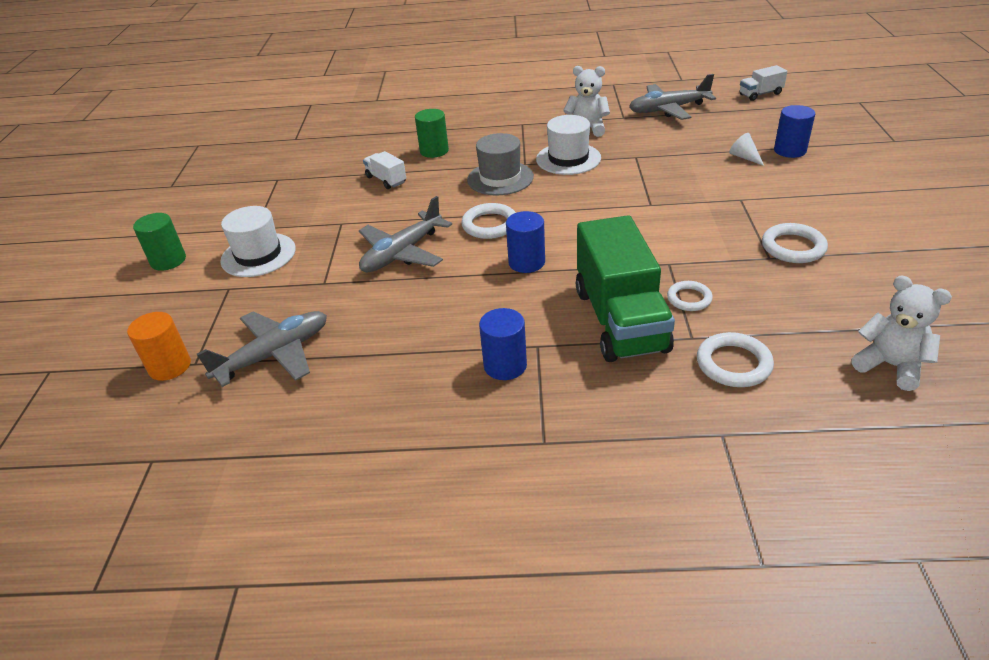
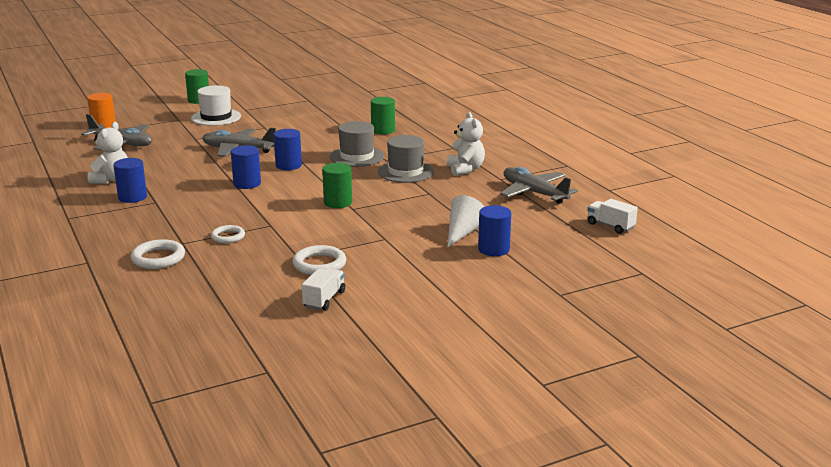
camera: 60 degrees right, 15 degrees down
white truck [363,151,406,189] -> white truck moved to [302,268,345,310]
white ring [461,203,516,239] -> blue cylinder [274,129,302,170]
white hat [536,115,601,175] -> grey hat [378,135,434,183]
green truck [576,215,675,362] -> none
white cone [729,133,764,166] -> white cone [447,195,485,248], size x1.61
white teddy bear [851,276,952,391] -> white teddy bear moved to [88,122,128,184]
none -> green cylinder [322,163,352,208]

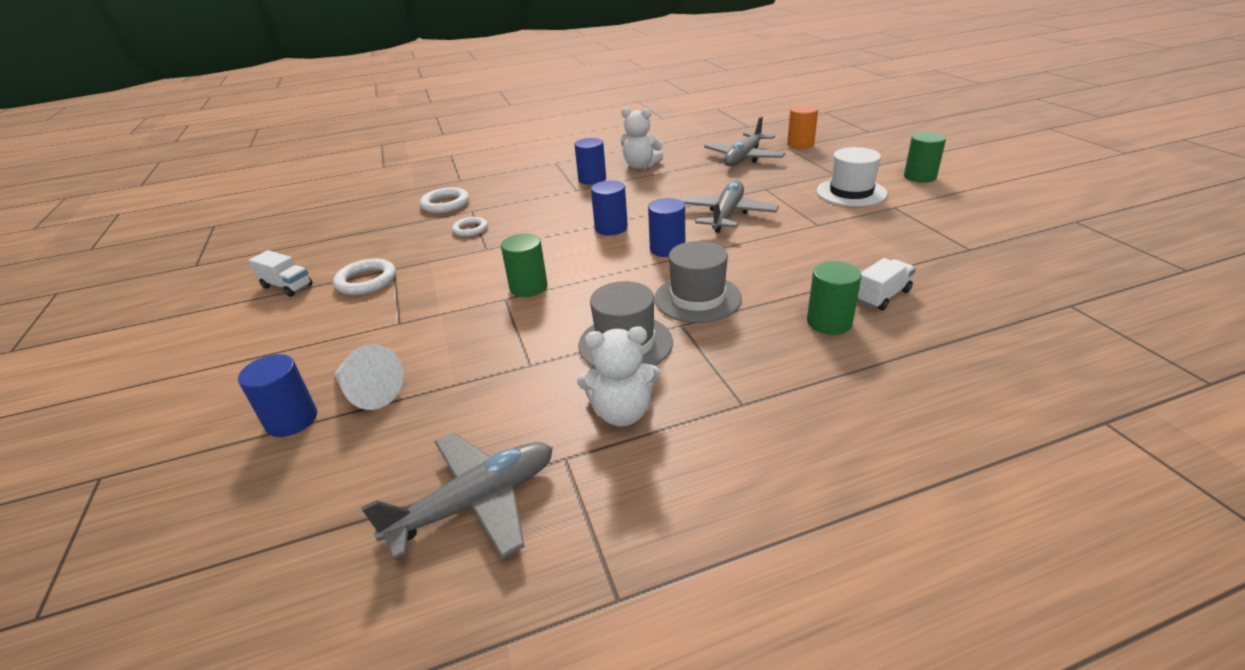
camera: 100 degrees right, 10 degrees up
white truck [587,199,638,234] -> white truck moved to [857,258,916,311]

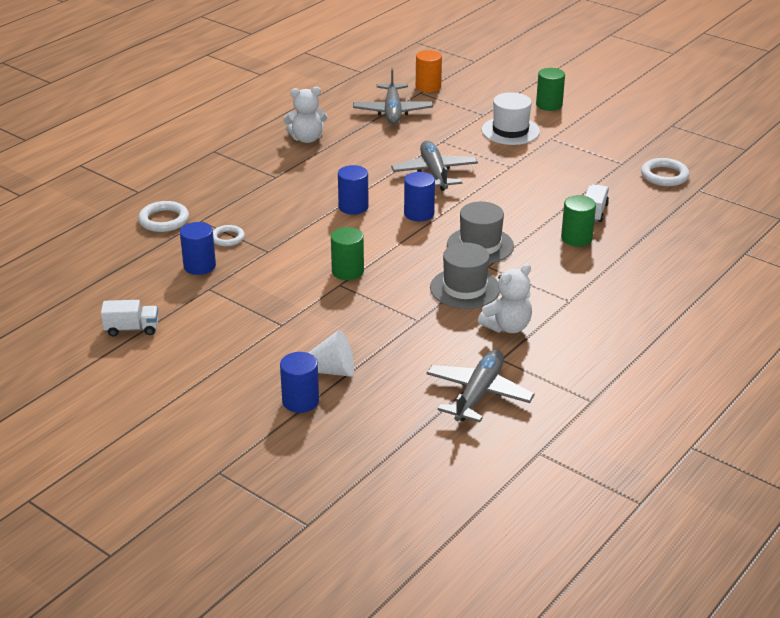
camera: 35 degrees left, 0 degrees up
white ring [333,259,396,295] -> white ring moved to [641,158,689,186]
blue cylinder [574,138,606,185] -> blue cylinder moved to [180,222,216,275]

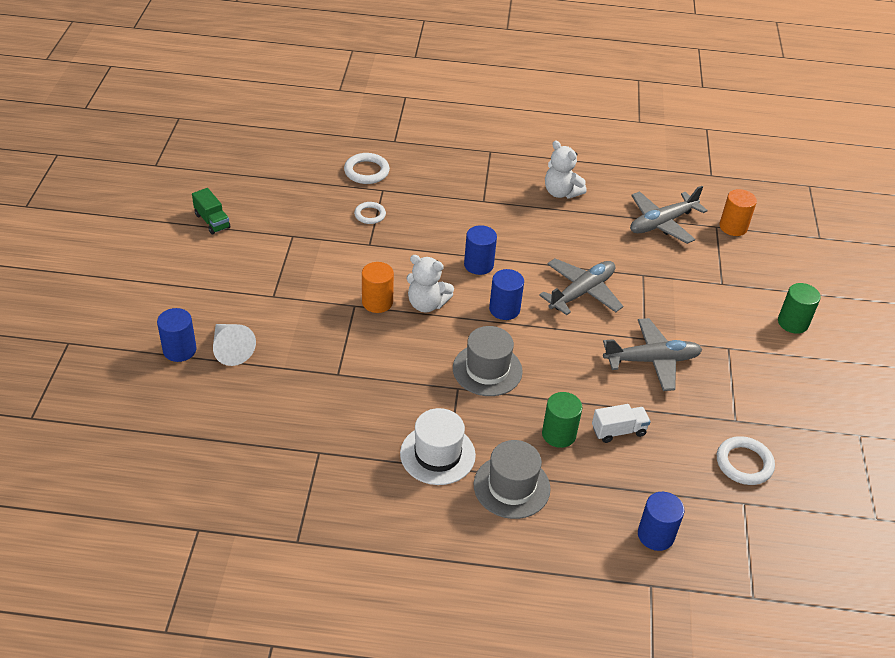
camera: 55 degrees right, 10 degrees up
white truck [101,300,159,336] -> green truck [192,188,230,234]
blue cylinder [180,222,216,275] -> blue cylinder moved to [638,492,684,551]
green cylinder [331,227,364,280] -> orange cylinder [362,262,394,313]
grey plane [426,350,535,422] -> grey plane moved to [603,318,702,391]
grey hat [430,243,500,309] -> grey hat moved to [474,440,551,519]
white teddy bear [478,264,532,333] -> white teddy bear moved to [406,255,454,312]
white hat [482,92,540,145] -> white hat moved to [400,408,476,485]

